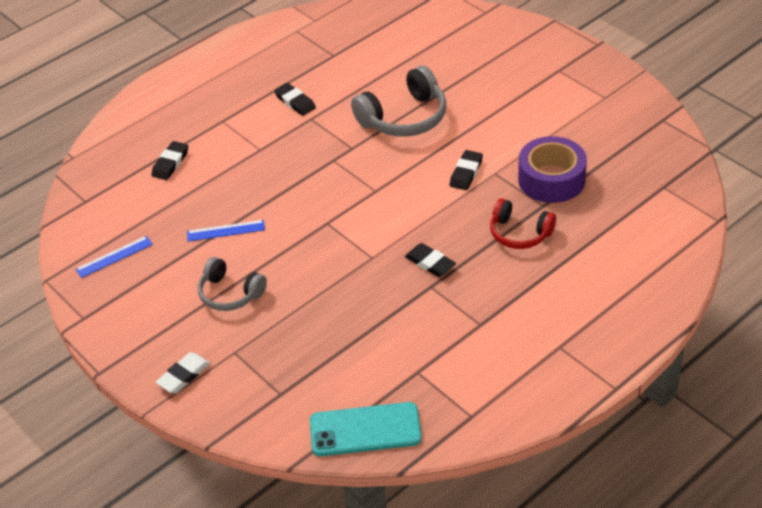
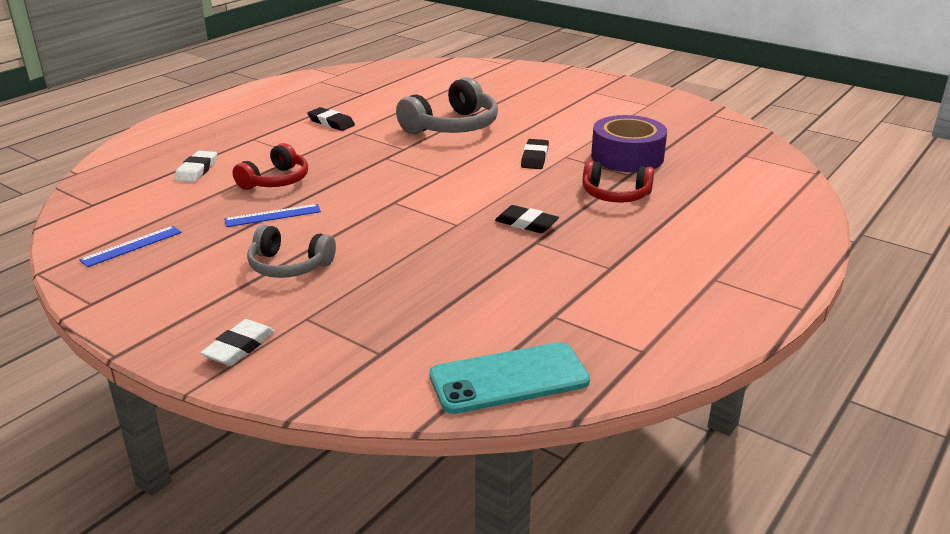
camera: 15 degrees left, 15 degrees down
black eraser [151,141,188,180] -> white eraser [175,151,217,183]
none -> red headphones [233,143,308,190]

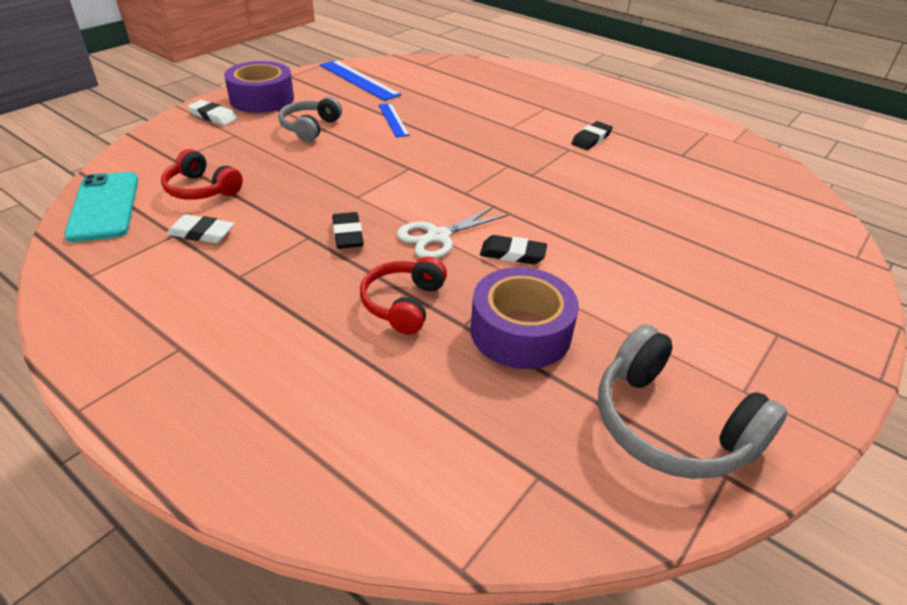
camera: 90 degrees right, 10 degrees up
blue ruler [79,226,182,267] -> blue ruler [320,60,401,101], size x1.65
white eraser [175,151,217,183] -> white eraser moved to [167,214,235,243]
red headphones [233,143,308,190] -> red headphones moved to [161,149,243,200]
grey headphones [396,77,498,134] -> grey headphones moved to [598,324,787,479]
black eraser [495,205,559,233] -> black eraser turned 45 degrees counterclockwise [332,212,364,249]
none -> purple tape [224,61,294,113]
none -> white scissors [397,206,509,258]

